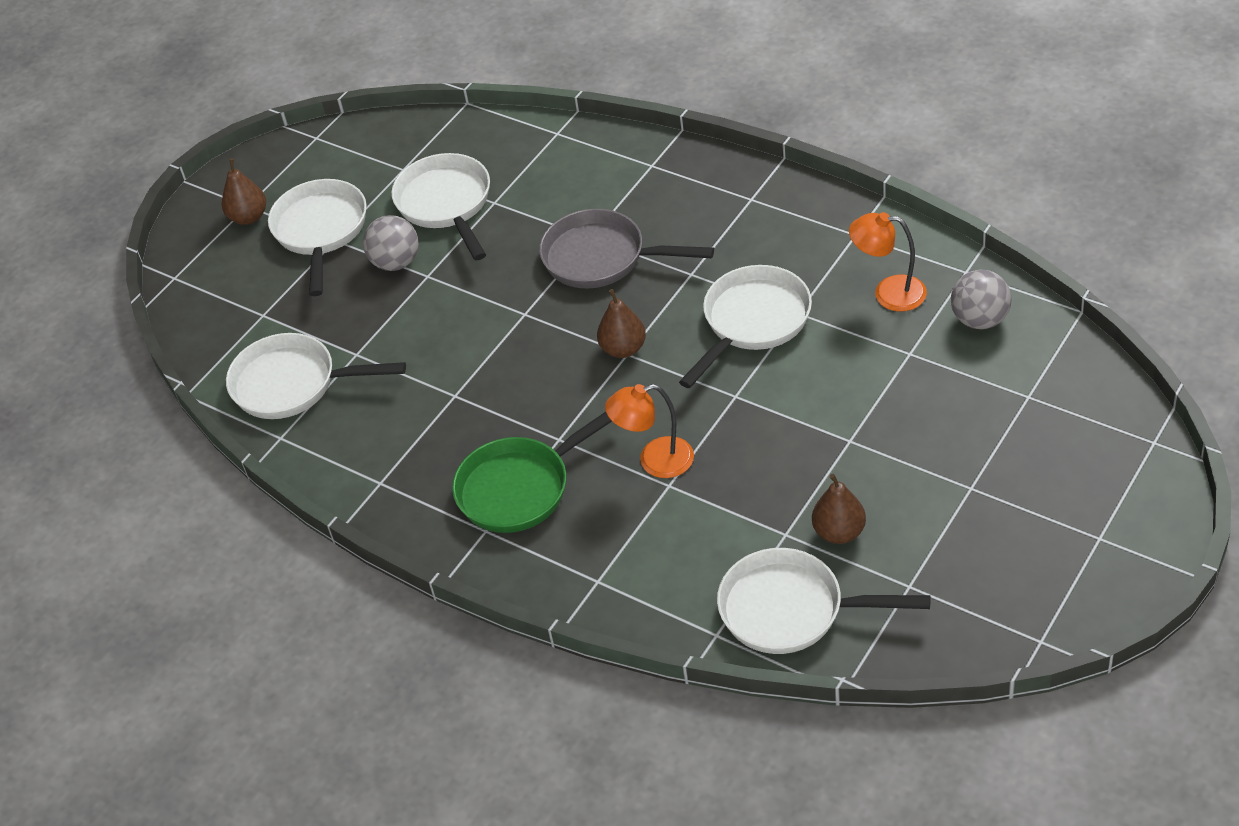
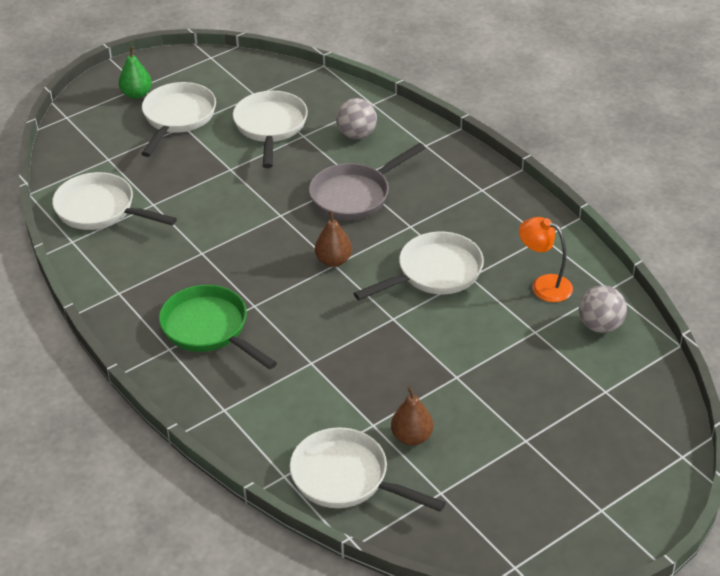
camera: 15 degrees right, 5 degrees down
brown pear [222,158,266,225] -> green pear [119,47,152,99]
grey ball [363,215,419,271] -> grey ball moved to [336,98,377,139]
green pan [452,412,612,533] -> green pan turned 60 degrees clockwise [159,285,277,370]
grey pan [539,209,714,288] -> grey pan turned 75 degrees counterclockwise [309,143,425,220]
orange lamp [605,384,694,478] -> none

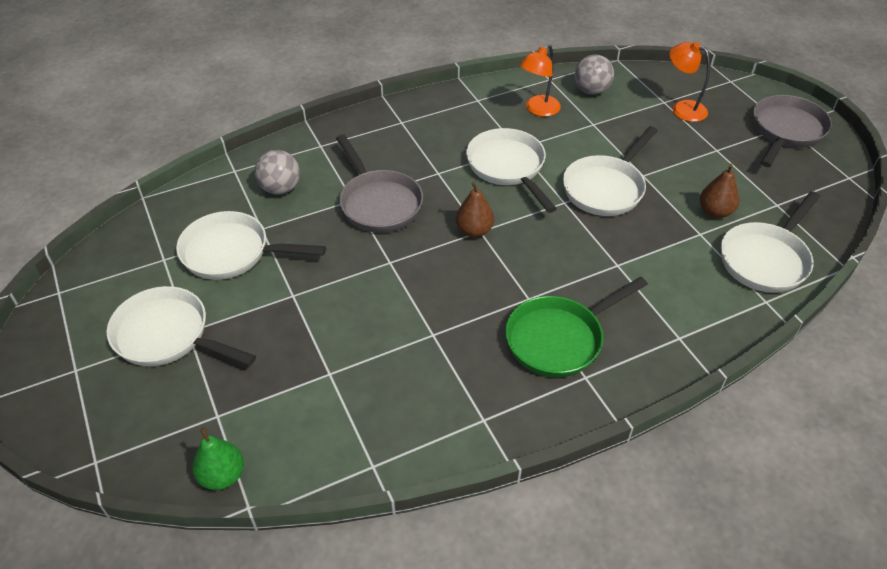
camera: 80 degrees left, 5 degrees up
white pan [52,172,177,230] -> white pan moved to [563,126,658,216]
green pear [119,47,152,99] -> green pear moved to [192,428,244,490]
none -> orange lamp [669,42,710,122]
none -> grey pan [753,95,832,167]

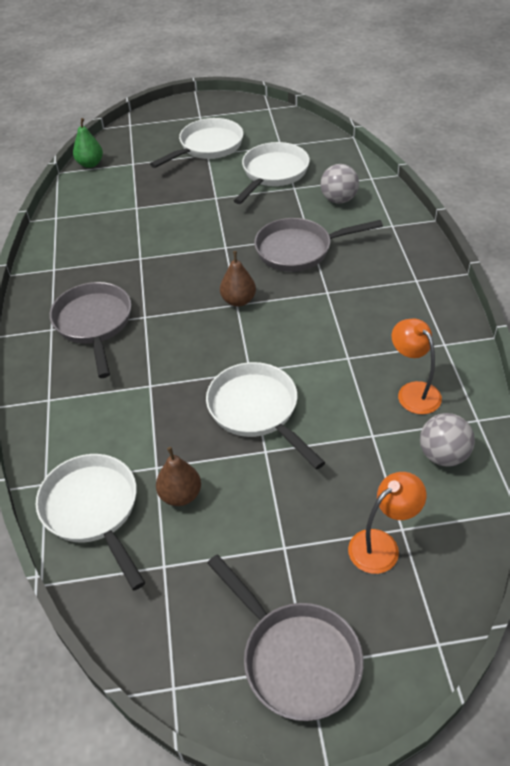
camera: 110 degrees right, 0 degrees up
white pan [466,128,557,213] -> none
green pan [505,277,648,377] -> grey pan [50,282,131,378]

